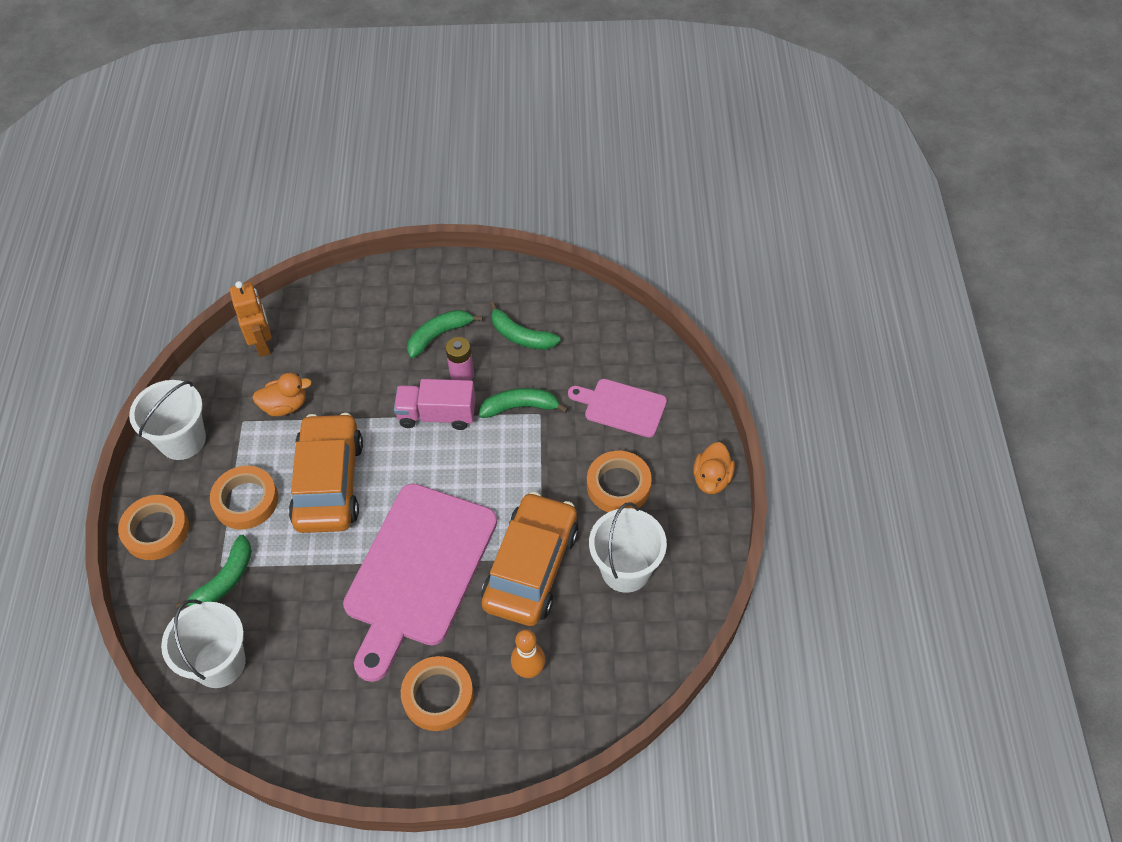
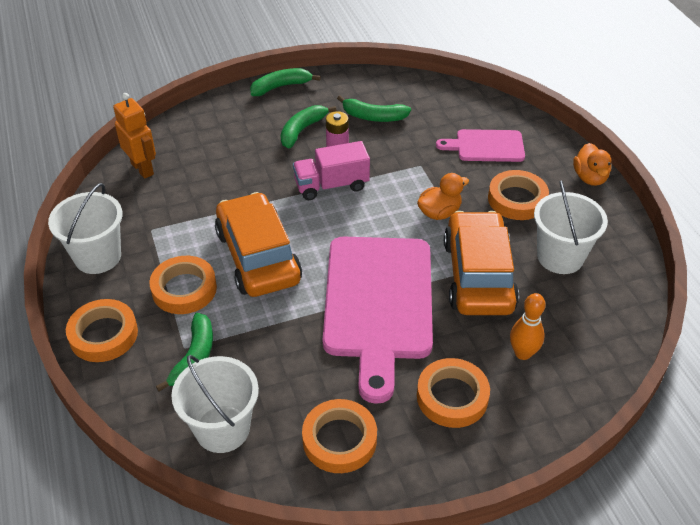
camera: 20 degrees left, 10 degrees down
orange duck [252,373,312,416] -> orange duck moved to [417,173,469,220]
green banana [479,388,568,418] -> green banana moved to [250,68,321,96]
none -> orange tape [302,399,377,473]

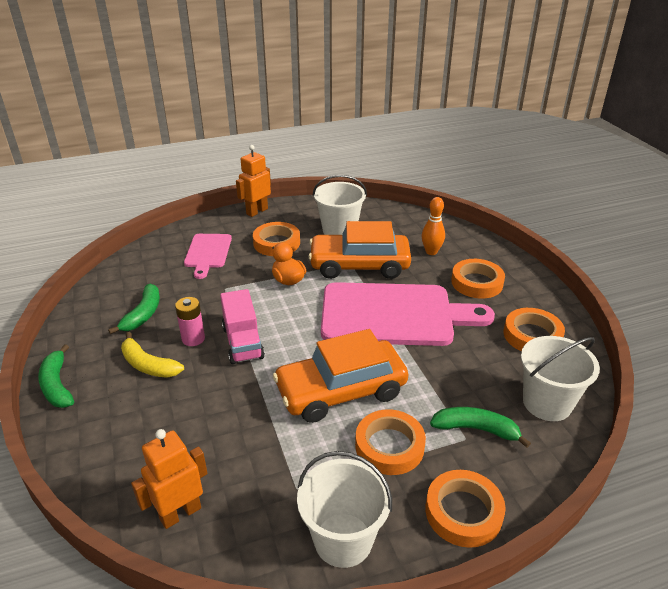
camera: 90 degrees left, 10 degrees down
green banana [280,105,337,149] -> yellow banana [121,332,184,378]
orange duck [573,143,611,186] -> orange robot [236,145,271,217]

